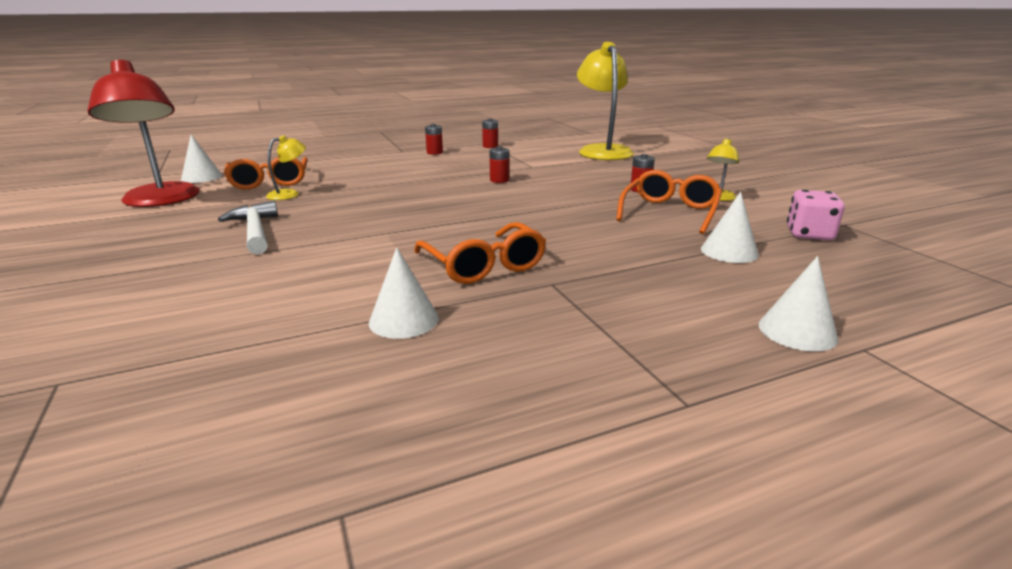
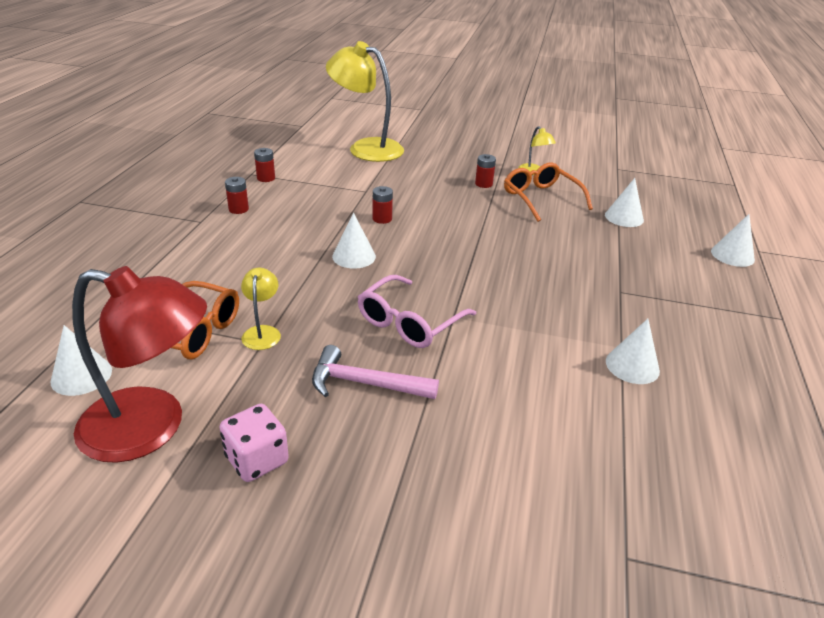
camera: 55 degrees left, 10 degrees up
white hammer [218,201,278,255] -> pink hammer [312,345,439,399]
orange glasses [414,222,546,284] -> none
pink dice [787,190,845,240] -> pink dice moved to [219,404,289,482]
none -> white cone [332,213,376,269]
none -> pink glasses [358,275,476,348]

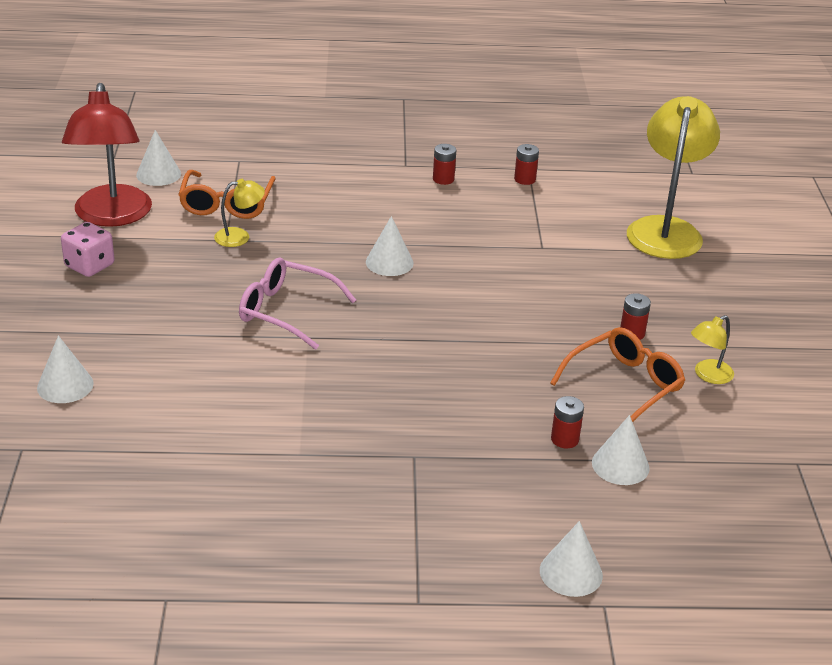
camera: 75 degrees right, 0 degrees up
pink hammer [312,345,439,399] -> none
red battery [372,186,393,224] -> red battery moved to [551,396,584,448]
white cone [606,319,660,384] -> white cone moved to [37,335,94,403]

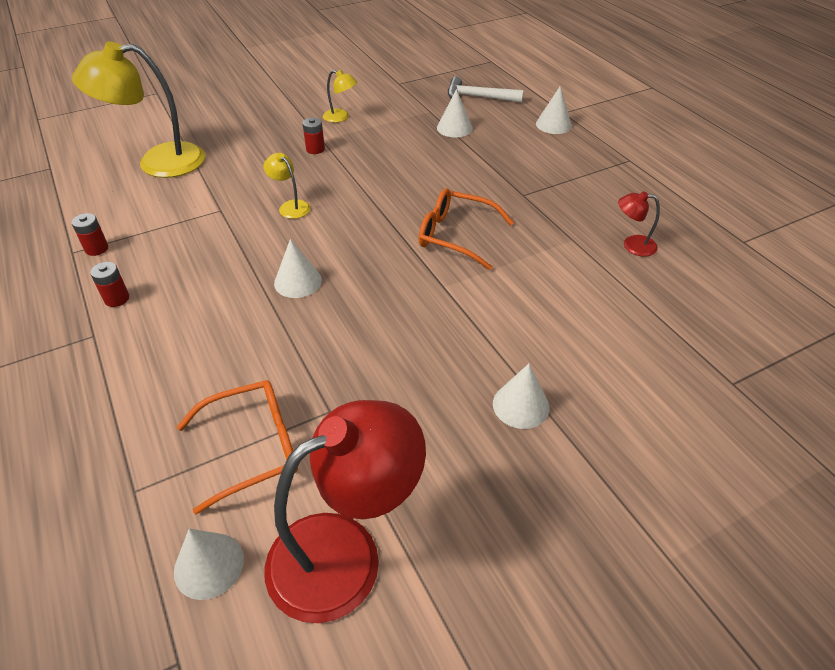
camera: 115 degrees left, 10 degrees up
white cone [37,335,94,403] -> white cone moved to [493,364,549,429]
pink dice [61,222,115,277] -> none
yellow lamp [214,179,265,247] -> yellow lamp moved to [263,153,310,219]
pink glasses [239,258,356,350] -> none
orange glasses [550,327,685,422] -> orange glasses moved to [419,188,514,270]
red battery [551,396,584,448] -> none
none -> white hammer [448,76,524,103]
none -> red lamp [618,191,660,257]

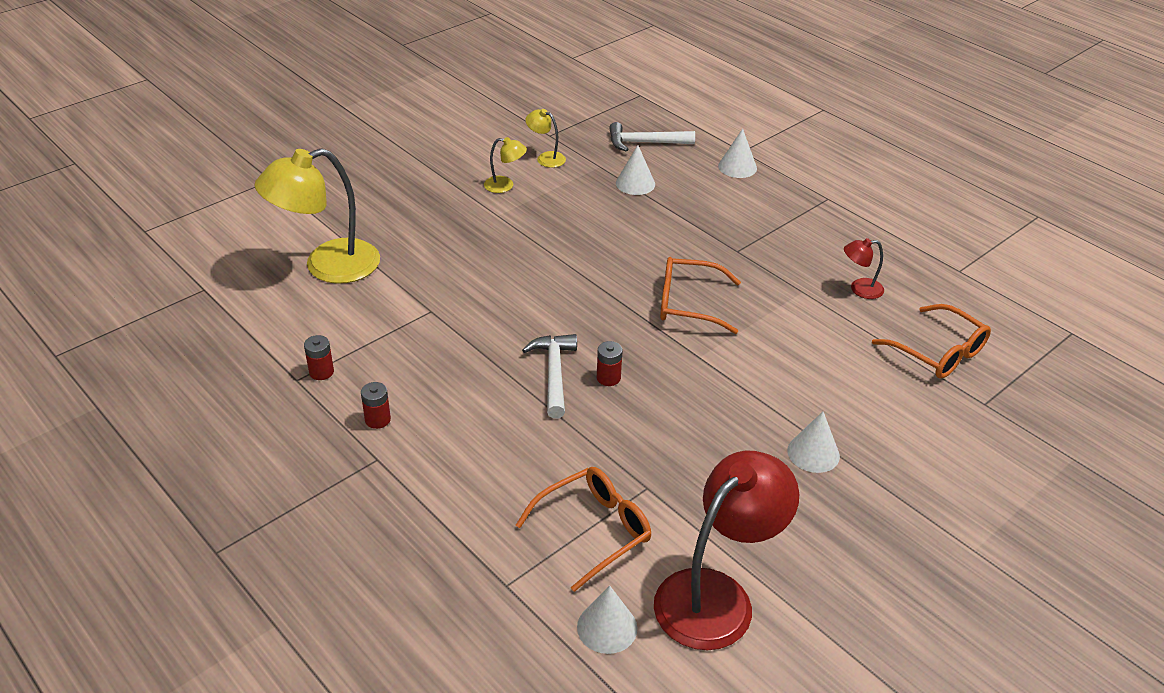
camera: 15 degrees left, 5 degrees down
yellow lamp [263,153,310,219] -> yellow lamp moved to [525,109,566,168]
white cone [274,239,322,298] -> white hammer [522,334,577,419]
red battery [302,117,325,154] -> red battery moved to [597,341,622,386]
none -> orange glasses [872,304,991,379]

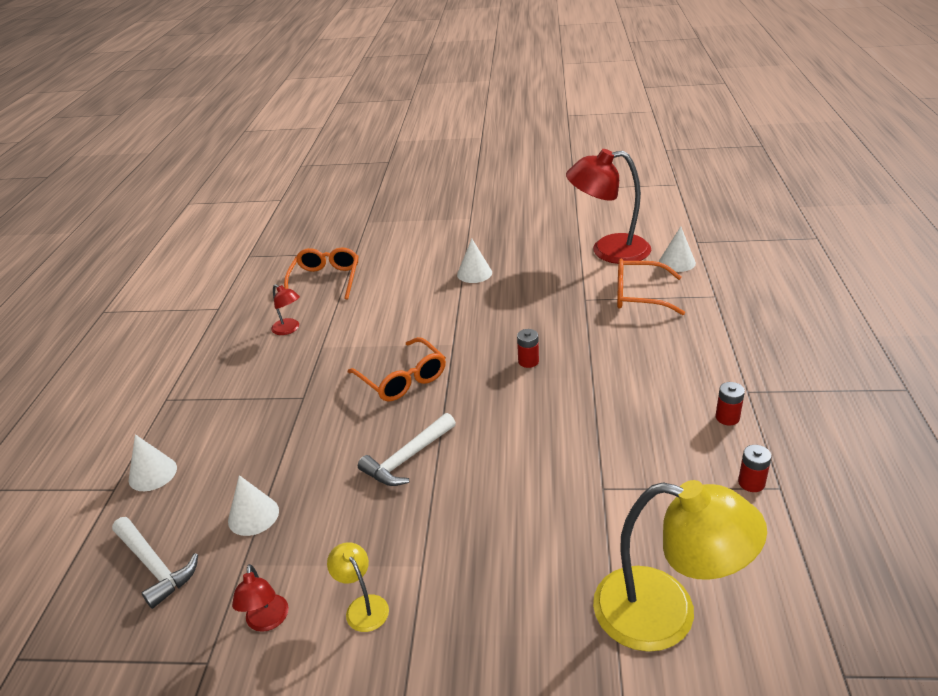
camera: 130 degrees left, 5 degrees down
white hammer [522,334,577,419] -> white hammer moved to [358,413,456,486]
yellow lamp [525,109,566,168] -> red lamp [232,564,289,632]

